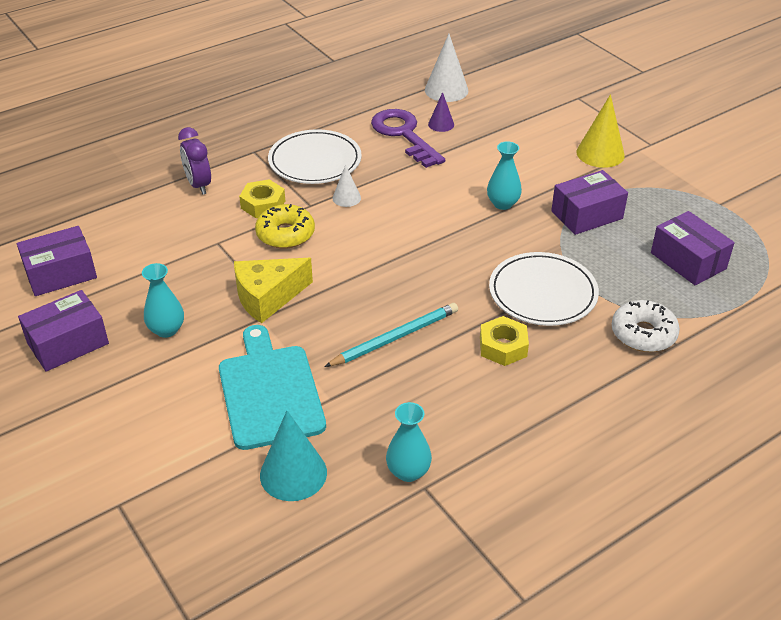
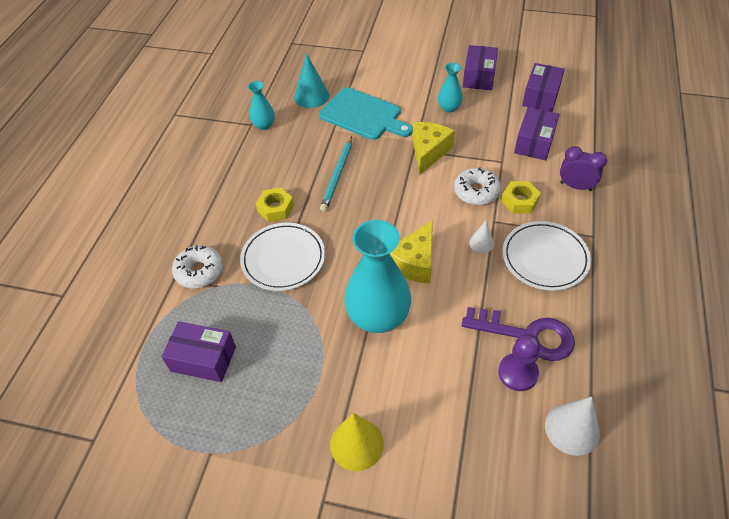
camera: 140 degrees right, 10 degrees up
yellow donut [255,204,315,249] -> white donut [454,167,501,205]
purple cone [428,92,454,132] -> purple pawn [498,334,540,391]
turquoise vase [487,141,522,210] -> turquoise vase [344,220,411,333], size x2.03
purple box [551,170,628,235] -> purple box moved to [514,107,560,160]
none -> yellow cheese [390,220,433,284]

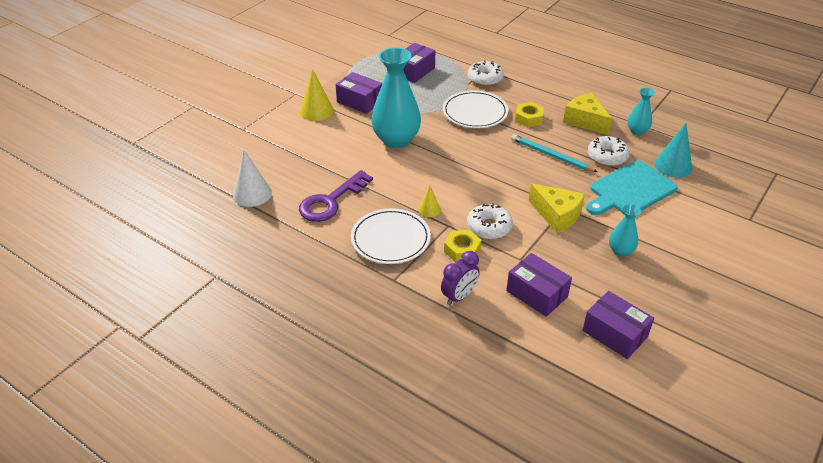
camera: 110 degrees right, 10 degrees down
yellow cheese [390,220,433,284] -> yellow cheese moved to [563,93,612,135]
purple box [463,45,498,90] -> purple box moved to [336,72,383,114]
white cone [469,221,494,253] -> yellow cone [418,186,441,217]
purple pawn [498,334,540,391] -> none
none -> white donut [588,136,630,166]

